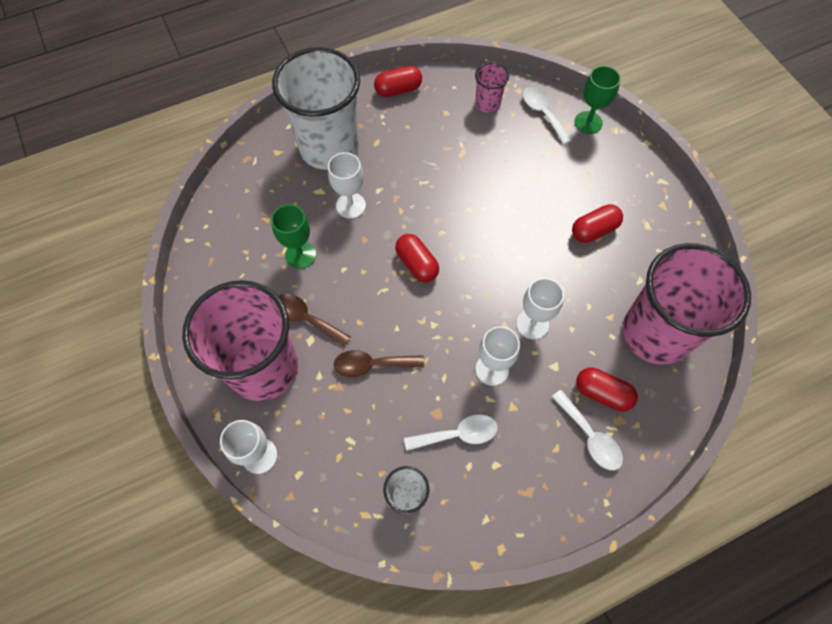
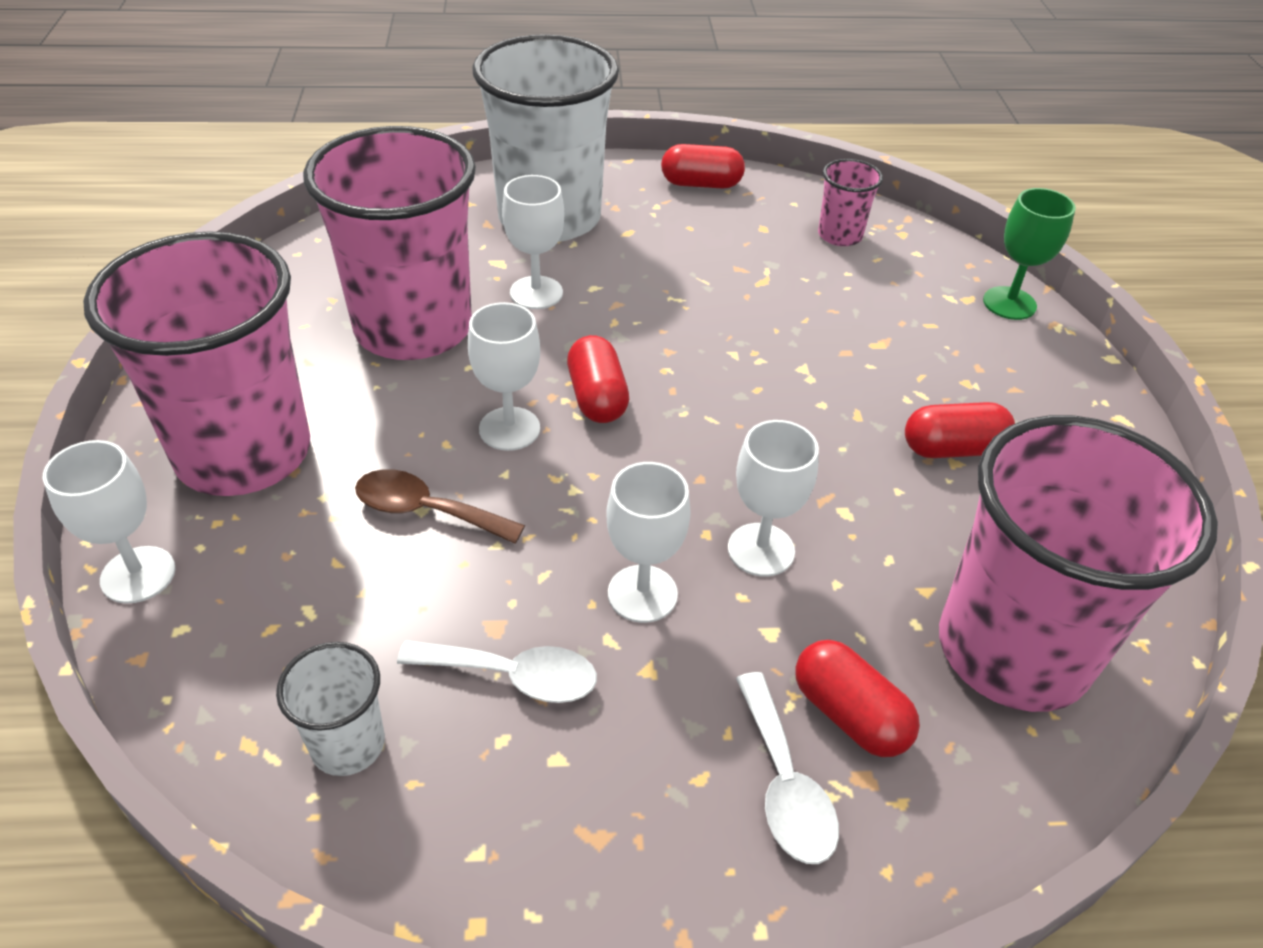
camera: 20 degrees right, 20 degrees down
green goblet [271,204,316,269] -> pink cup [303,126,476,360]
brown spoon [279,294,351,346] -> none
white spoon [523,87,572,145] -> none
none -> white goblet [468,302,540,451]

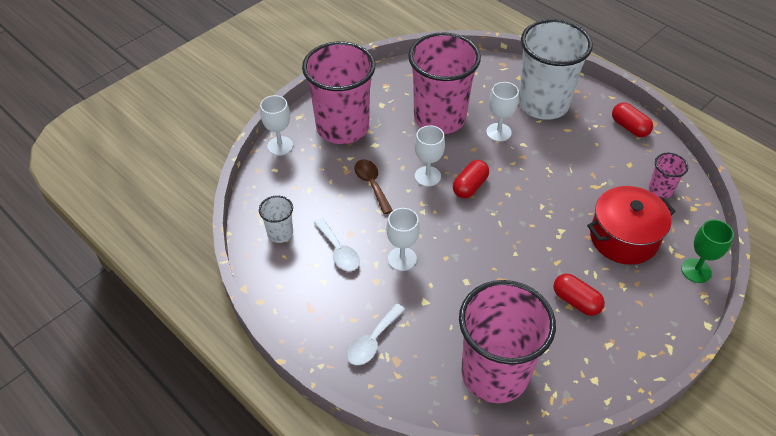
camera: 50 degrees right, 5 degrees up
white goblet [728,420,819,577] -> none
red capsule [795,640,920,757] -> none
none -> red pot [587,186,676,265]

